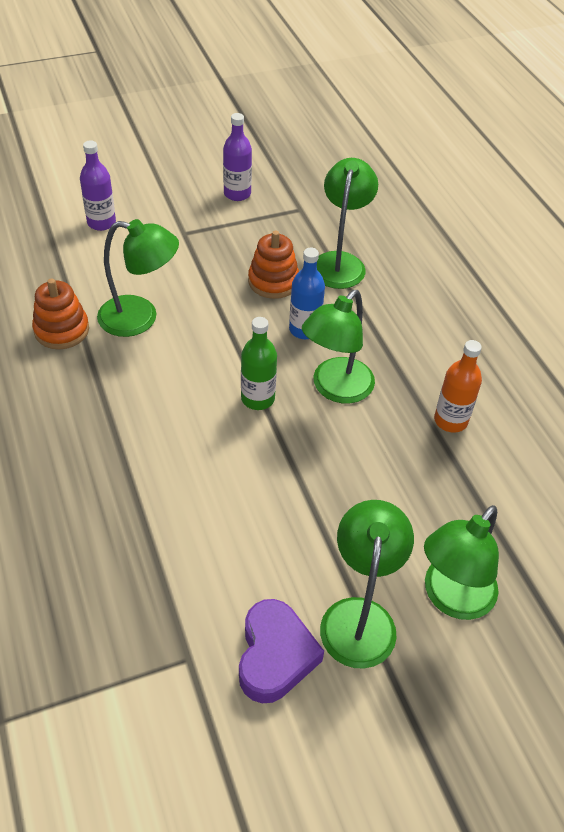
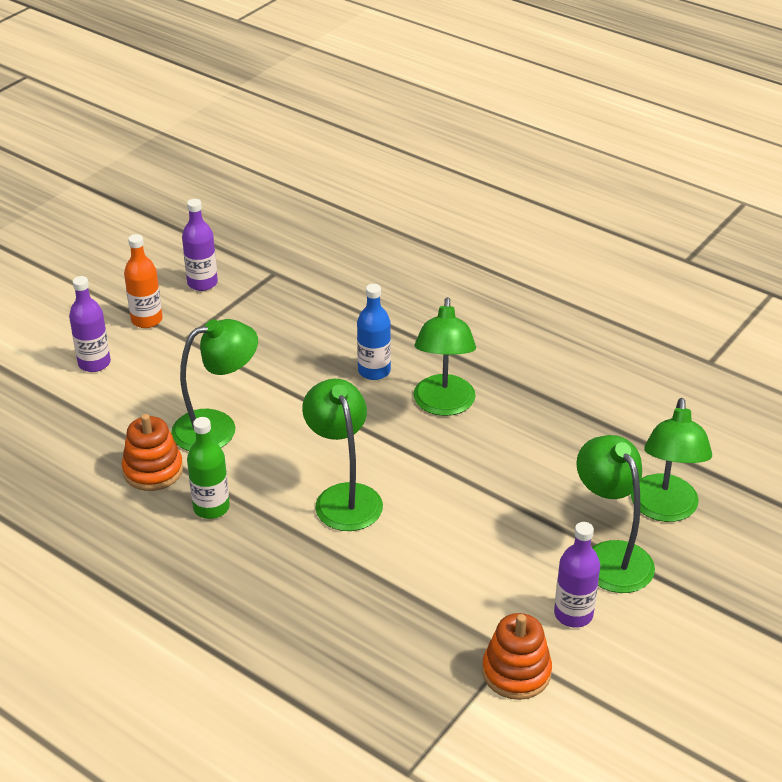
camera: 30 degrees left, 10 degrees down
purple heart [239,599,324,703] -> purple bottle [554,522,600,628]
green bottle [241,317,277,410] -> green bottle moved to [187,417,230,519]
orange stacking toy [248,231,299,299] -> orange stacking toy moved to [482,613,552,700]
green lamp [317,158,378,289] -> green lamp moved to [302,379,383,531]
orange bottle [434,340,482,433] -> orange bottle moved to [124,234,163,328]

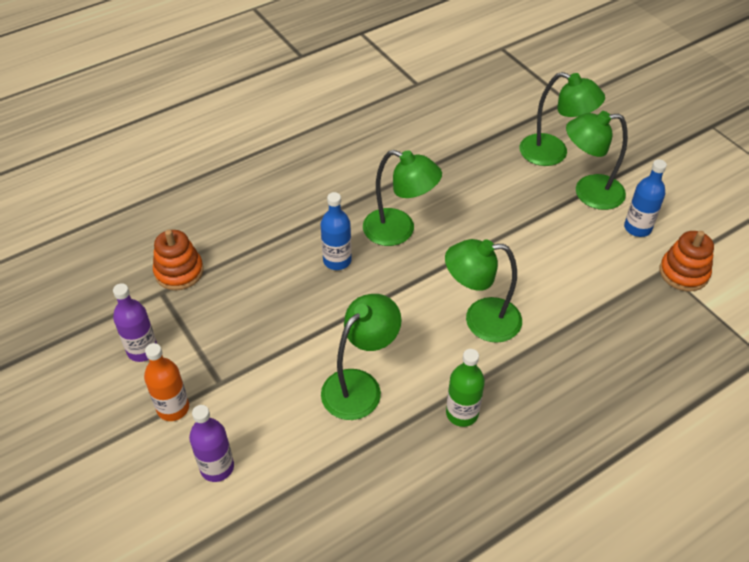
camera: 70 degrees left, 10 degrees up
orange stacking toy [122,414,183,491] -> orange stacking toy moved to [153,230,204,290]
green lamp [171,319,258,451] -> green lamp turned 45 degrees clockwise [321,294,401,420]
purple bottle [554,522,600,628] -> blue bottle [624,159,667,237]

